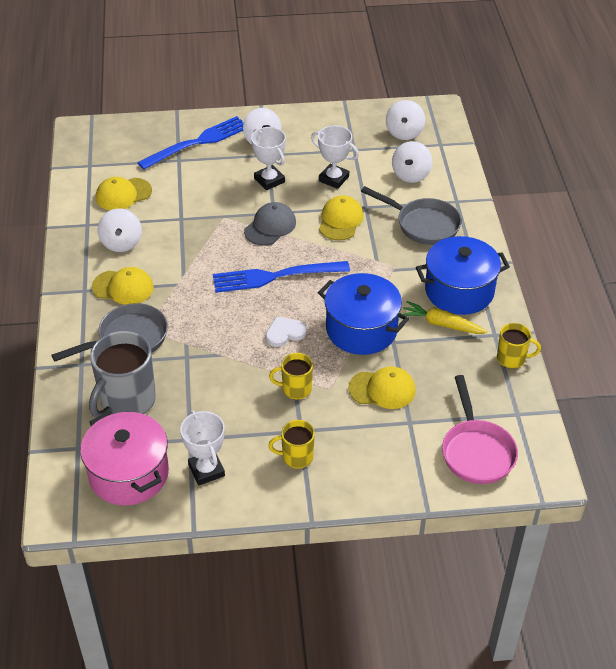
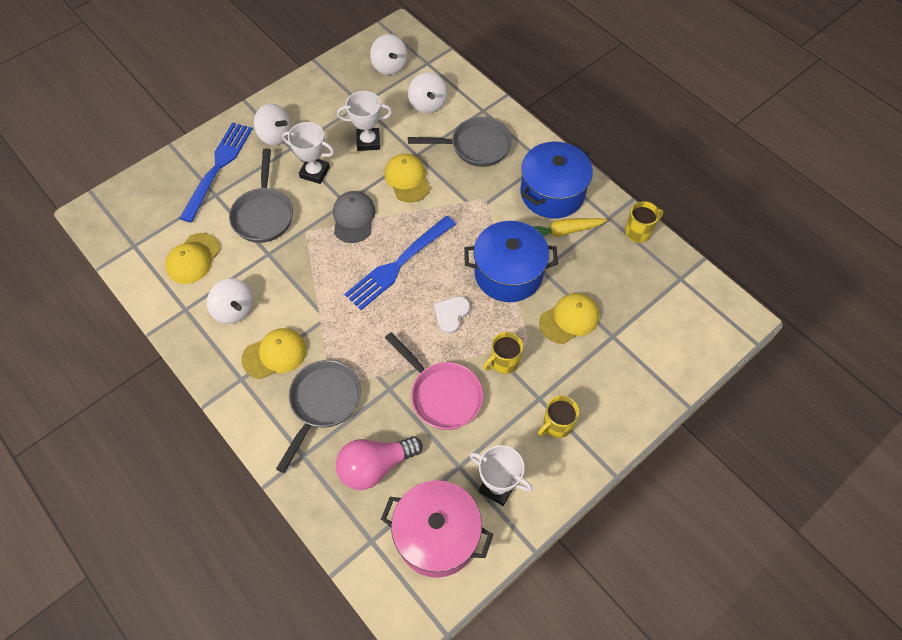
camera: 35 degrees left, 15 degrees up
grey mug [89,331,156,418] -> pink light bulb [336,436,423,490]
pink pan [442,375,518,484] -> pink pan moved to [385,332,483,430]
none -> grey pan [229,148,293,243]

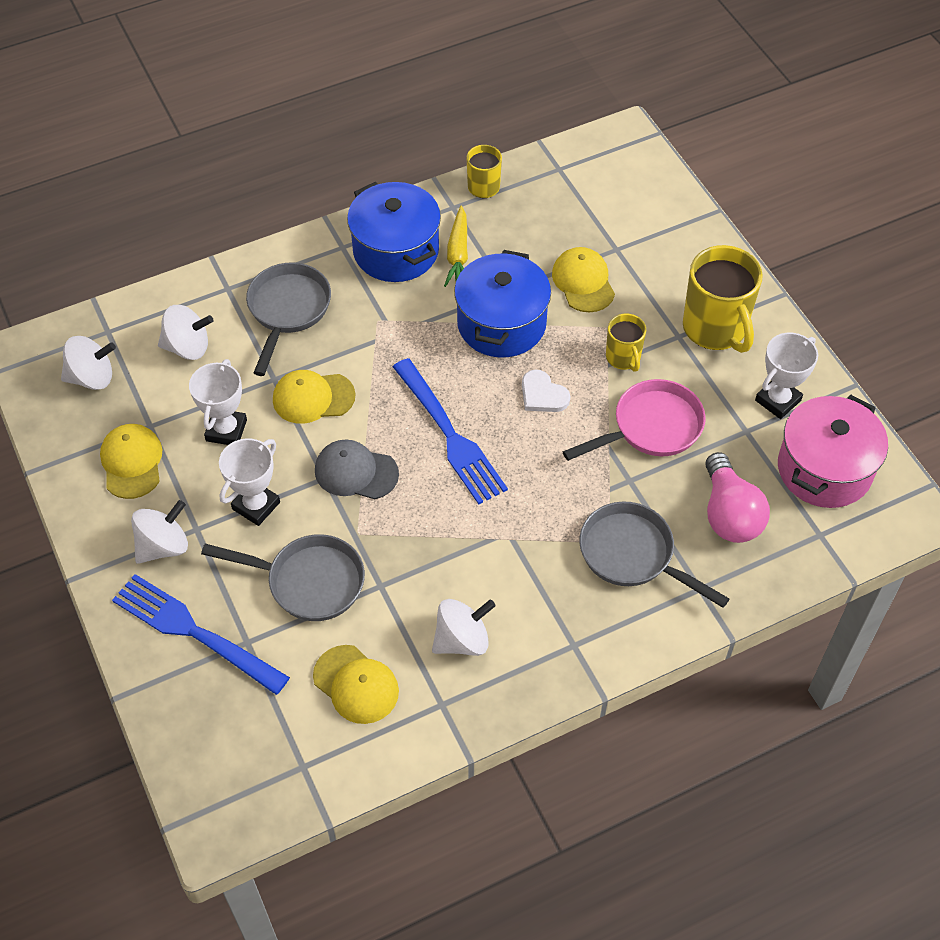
camera: 75 degrees left, 5 degrees down
yellow cap [241,328,307,379] -> yellow cap moved to [100,424,162,499]
yellow mug [538,396,579,438] -> yellow mug [683,245,763,353], size x1.86

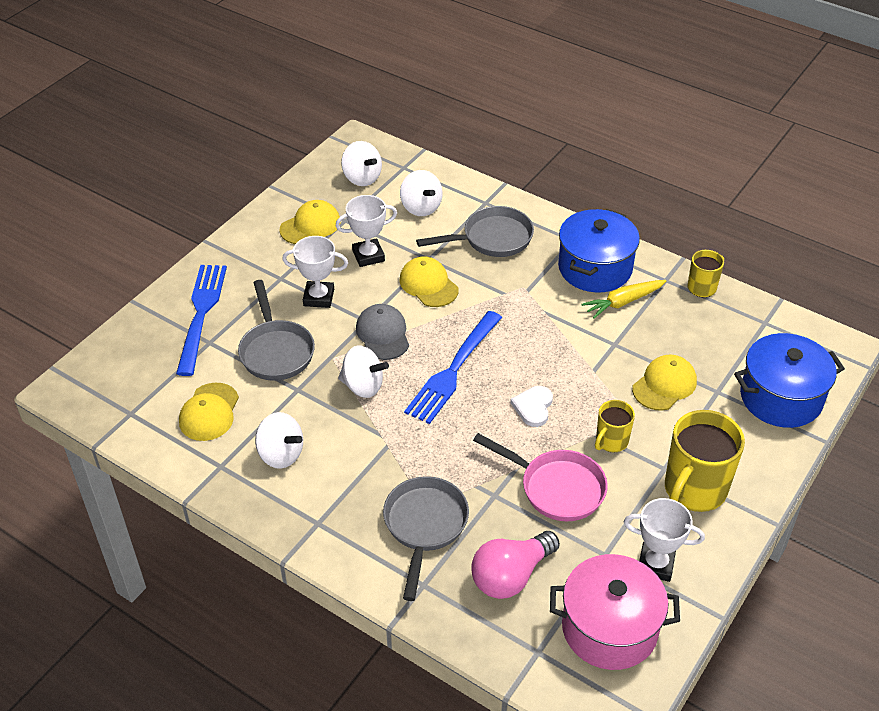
camera: 60 degrees right, 10 degrees down
white spinning top [131,500,188,564] -> white spinning top moved to [338,346,389,398]
blue pot [454,250,551,358] -> blue pot moved to [734,333,845,428]

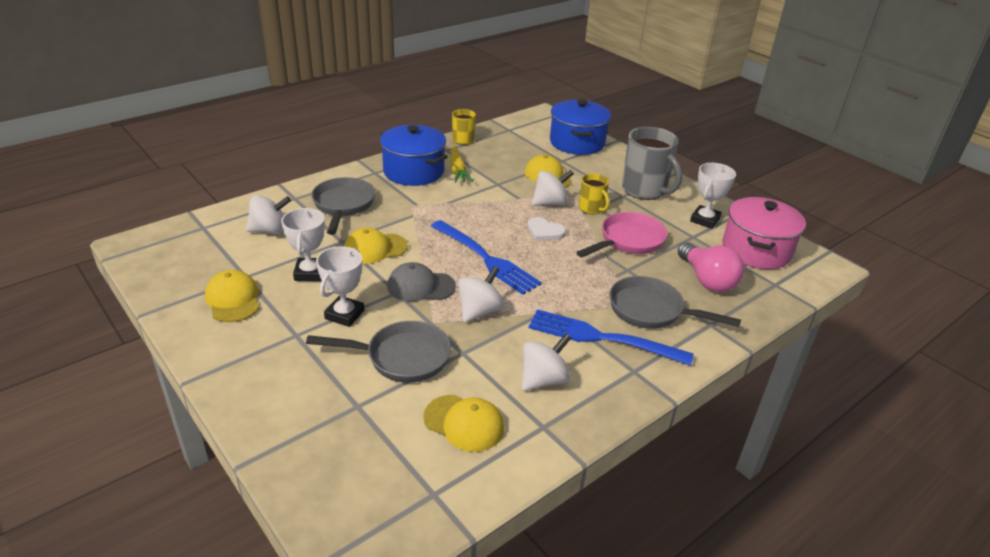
camera: 75 degrees left, 10 degrees down
blue fork [176,265,227,376] -> blue fork moved to [529,309,694,366]
white spinning top [341,141,382,186] -> white spinning top moved to [532,170,574,206]
yellow mug [665,410,745,512] -> grey mug [622,127,682,200]

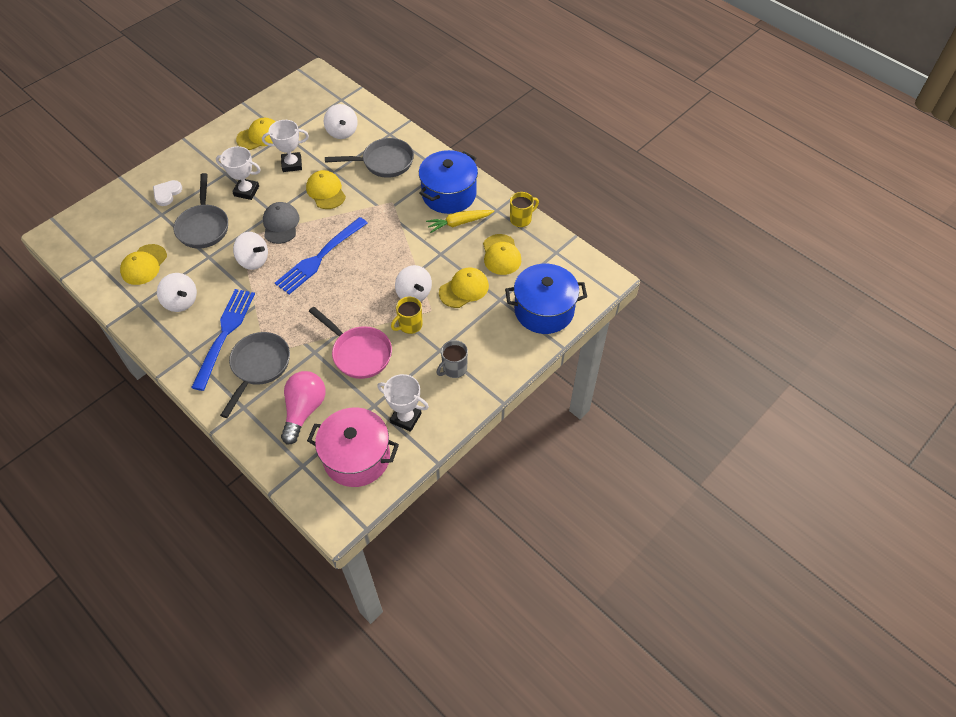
camera: 85 degrees right, 20 degrees up
white heart [528,217,566,241] -> white heart moved to [153,180,182,206]
grey mug [622,127,682,200] -> grey mug [436,340,468,378], size x0.54
pink light bulb [678,242,744,292] -> pink light bulb turned 135 degrees clockwise [281,371,326,445]
none -> yellow cap [483,234,521,275]

